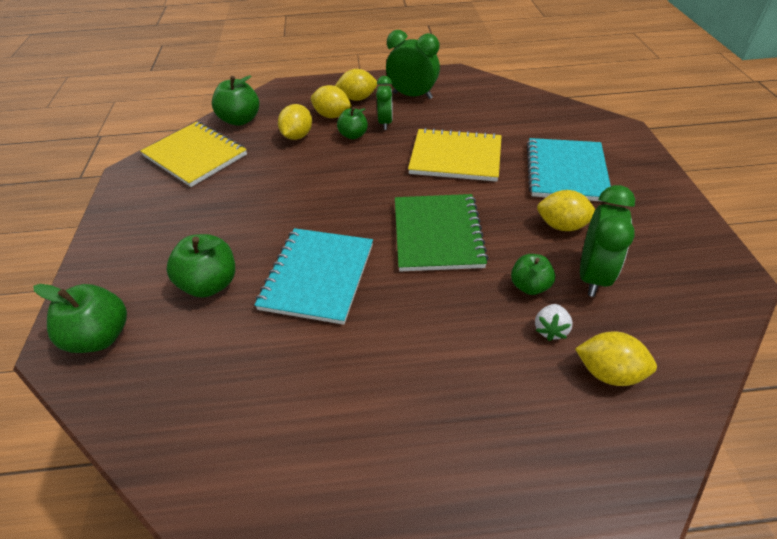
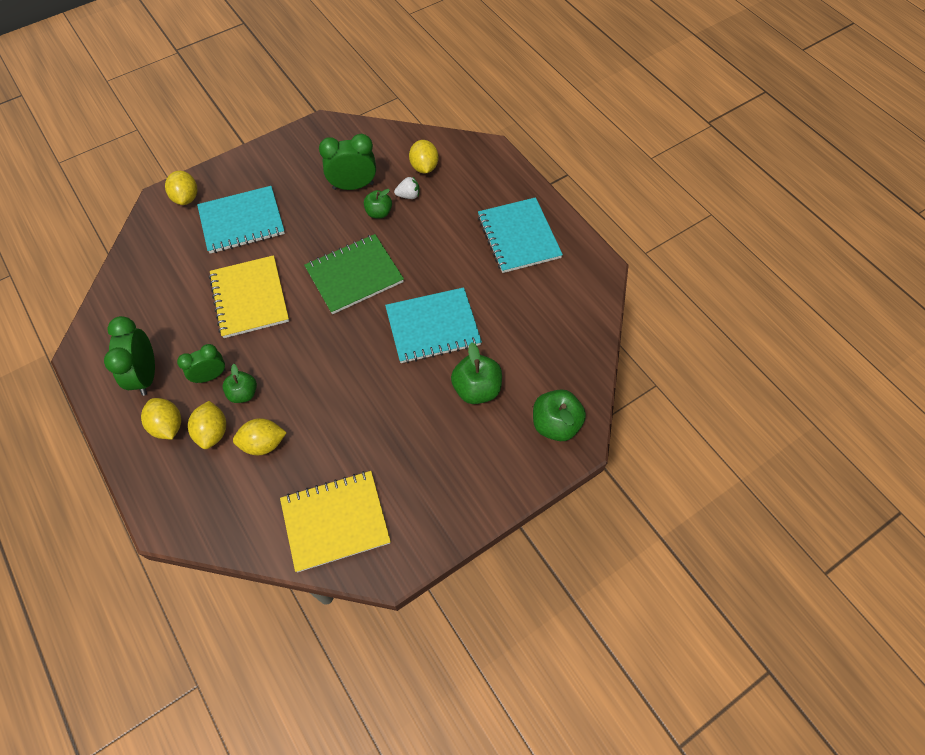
camera: 120 degrees left, 15 degrees up
yellow notebook [140,122,247,187] -> yellow notebook turned 60 degrees clockwise [280,471,391,572]
green apple [212,75,259,126] -> none
yellow lemon [537,190,596,231] -> yellow lemon moved to [165,171,197,205]
none -> turquoise notebook [478,197,563,273]

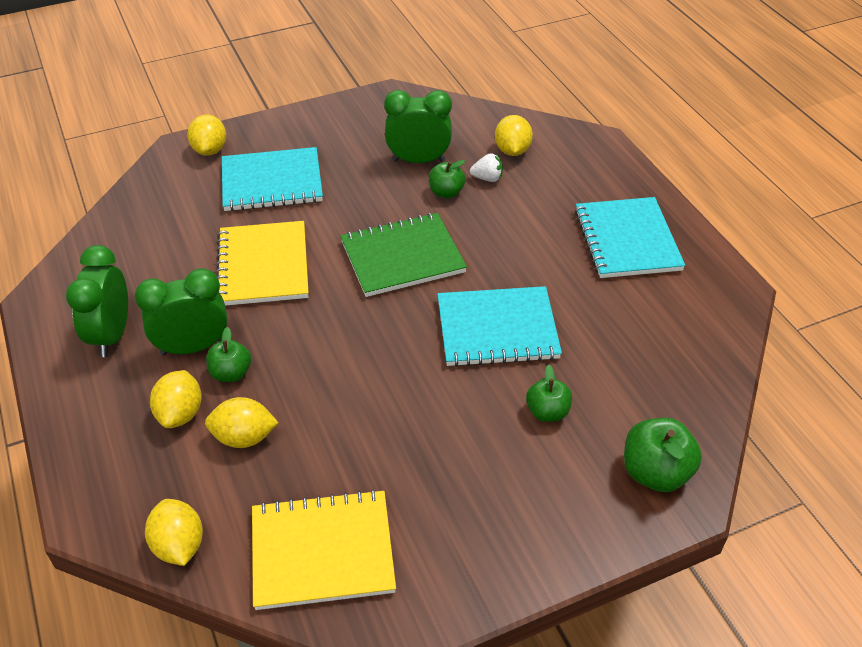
camera: 10 degrees right, 15 degrees down
yellow lemon [141,398,181,439] -> yellow lemon moved to [145,499,203,566]
green clock [177,344,226,383] -> green clock [135,268,228,356], size x1.53
green apple [451,342,502,404] -> green apple [526,365,572,422], size x0.64

